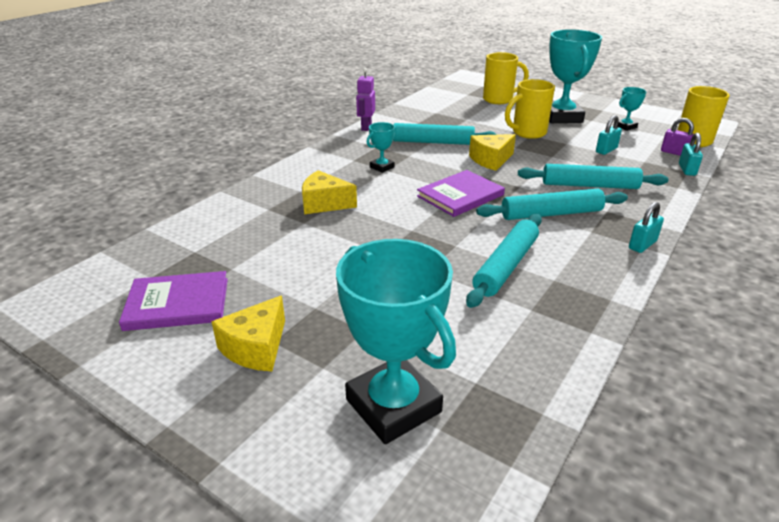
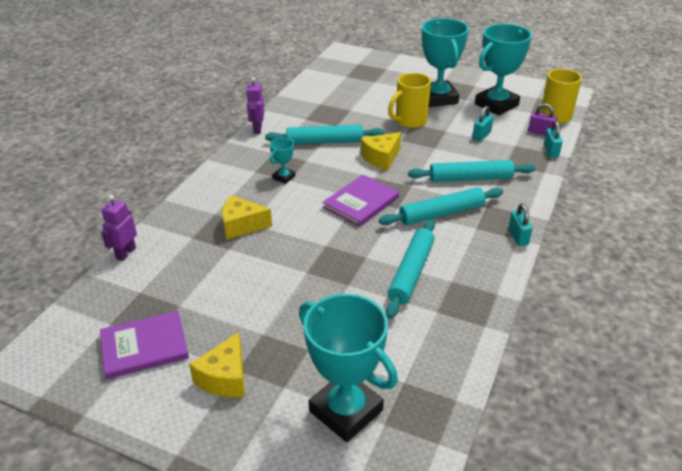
camera: 10 degrees left, 5 degrees up
yellow mug [483,52,529,104] -> none
turquoise trophy [618,87,646,131] -> turquoise trophy [475,24,532,116], size x2.21
turquoise padlock [629,202,664,253] -> turquoise padlock turned 45 degrees counterclockwise [509,203,532,246]
none -> purple robot [101,195,137,261]

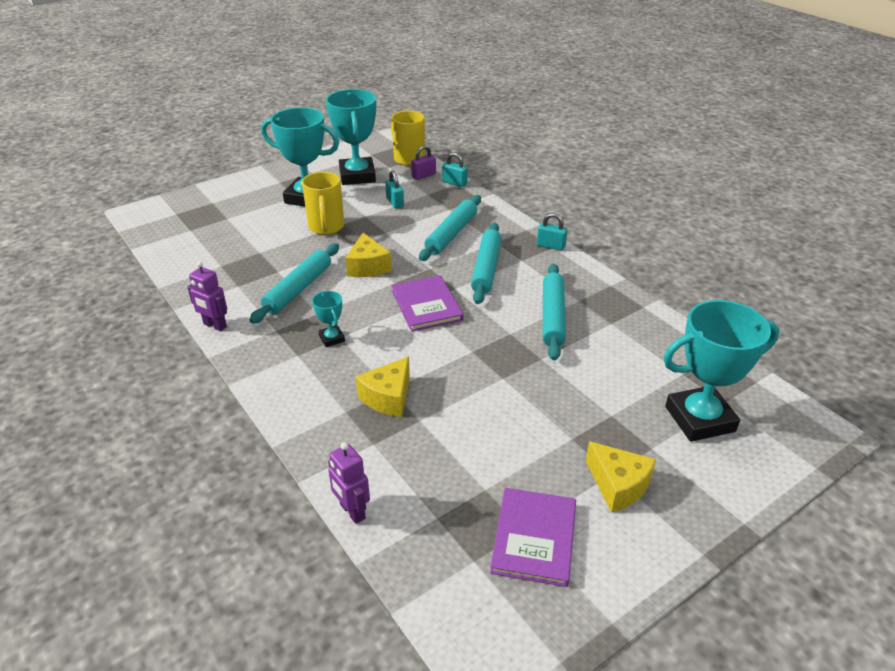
camera: 60 degrees left, 0 degrees up
turquoise rolling pin [386,219,435,319] -> turquoise rolling pin turned 45 degrees clockwise [543,263,566,361]

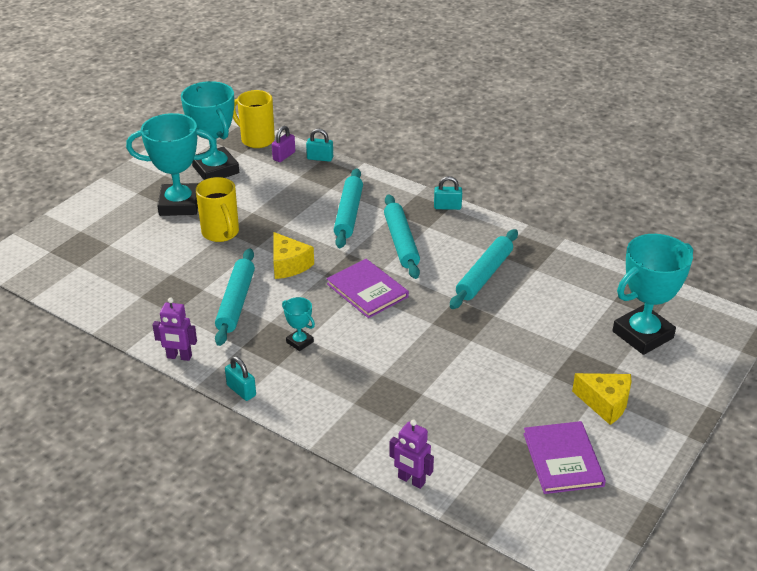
camera: 20 degrees left, 0 degrees up
yellow cheese [355,357,410,417] -> none
turquoise padlock [385,171,404,209] -> turquoise padlock moved to [225,356,256,401]
turquoise rolling pin [543,263,566,361] -> turquoise rolling pin turned 45 degrees clockwise [450,229,518,309]

